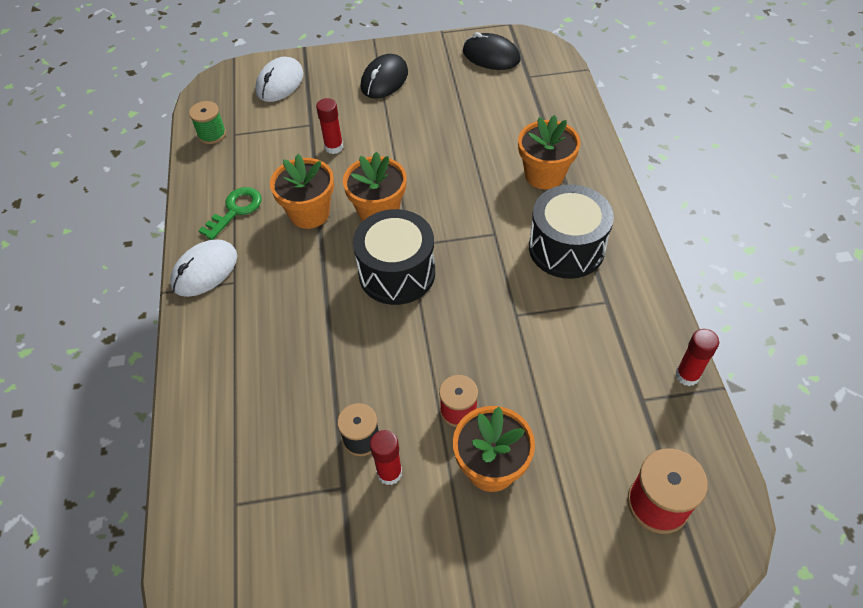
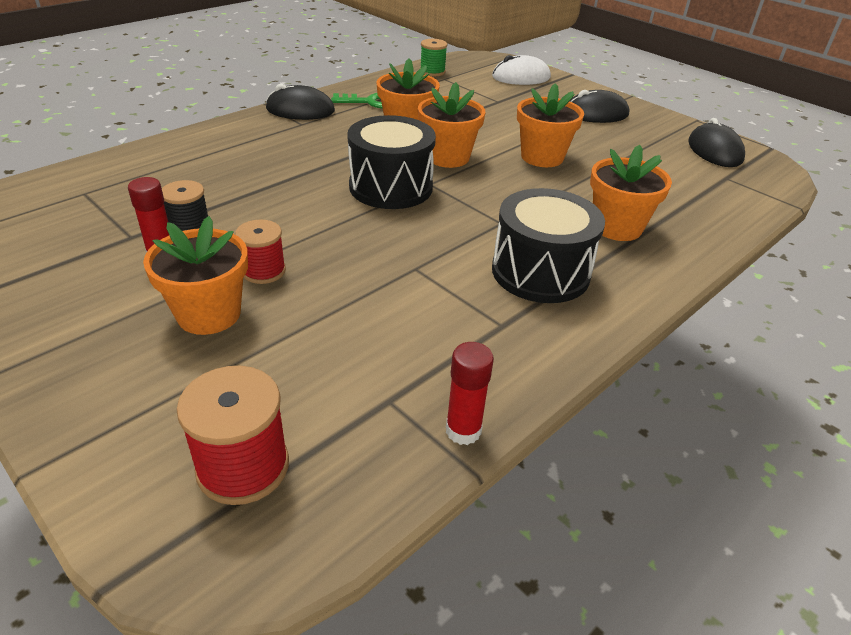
camera: 50 degrees right, 15 degrees down
white mouse [170,239,237,297] -> black mouse [266,84,335,120]
red glue stick [316,98,343,154] -> none
none -> orange flower pot [517,83,584,167]

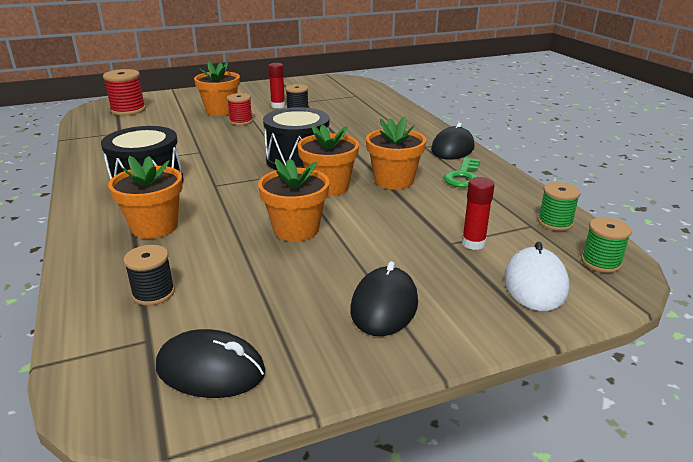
camera: 115 degrees right, 10 degrees down
red glue stick [446,342,494,445] -> red glue stick moved to [462,177,495,250]
none -> black spool [124,245,175,306]
none -> green spool [581,217,632,273]

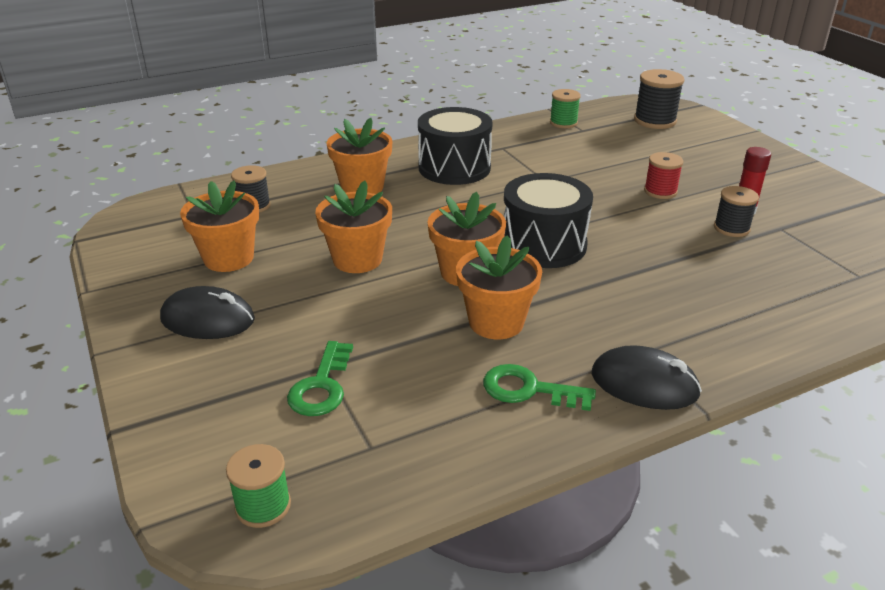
camera: 85 degrees right, 5 degrees up
red spool [103,69,146,116] -> black spool [634,69,684,129]
black mouse [156,329,266,398] -> none
orange flower pot [194,61,240,116] -> orange flower pot moved to [180,180,259,272]
red glue stick [462,177,495,250] -> green key [287,341,353,416]
white mouse [504,242,569,311] -> none
green spool [538,182,581,231] -> green spool moved to [550,89,581,128]

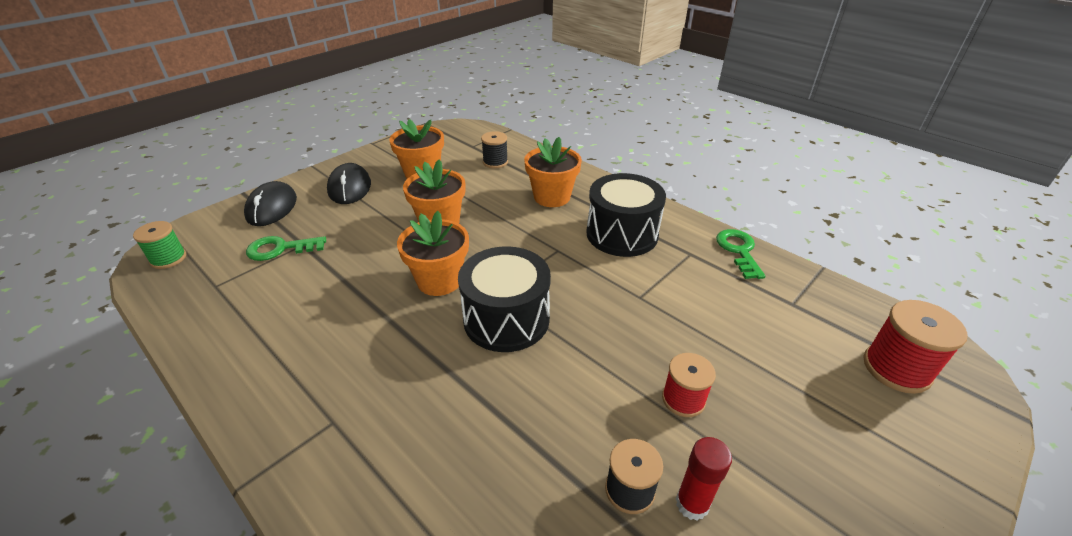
camera: 70 degrees right, 5 degrees up
orange flower pot [456,235,542,339] -> none
green key [483,364,596,411] -> green key moved to [716,229,766,279]
green spool [550,89,581,128] -> none
black mouse [592,345,702,410] -> black mouse moved to [244,181,297,226]
black spool [634,69,684,129] -> red spool [863,300,968,394]

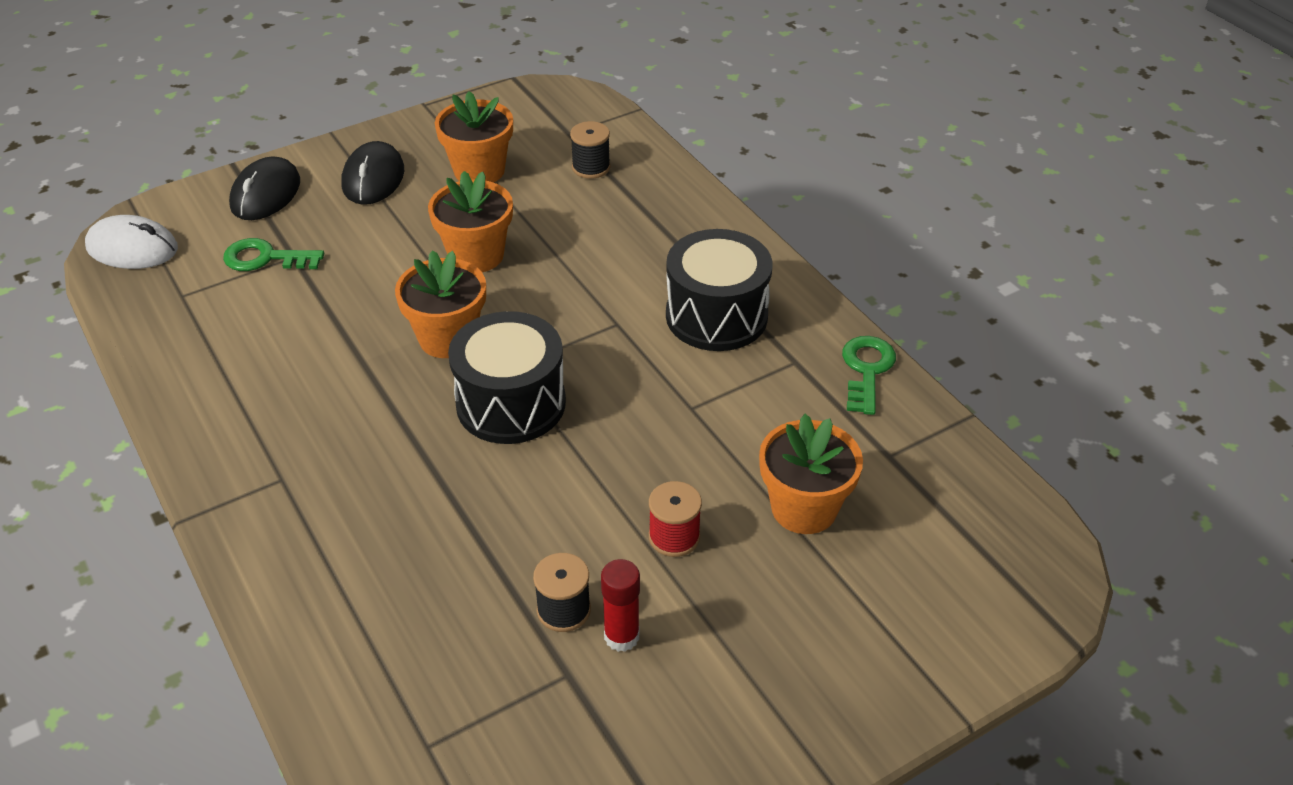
camera: 15 degrees right, 5 degrees up
green spool [133,221,186,269] -> white mouse [85,215,178,269]
orange flower pot [524,137,582,207] -> orange flower pot moved to [759,414,863,534]
red spool [863,300,968,394] -> none

